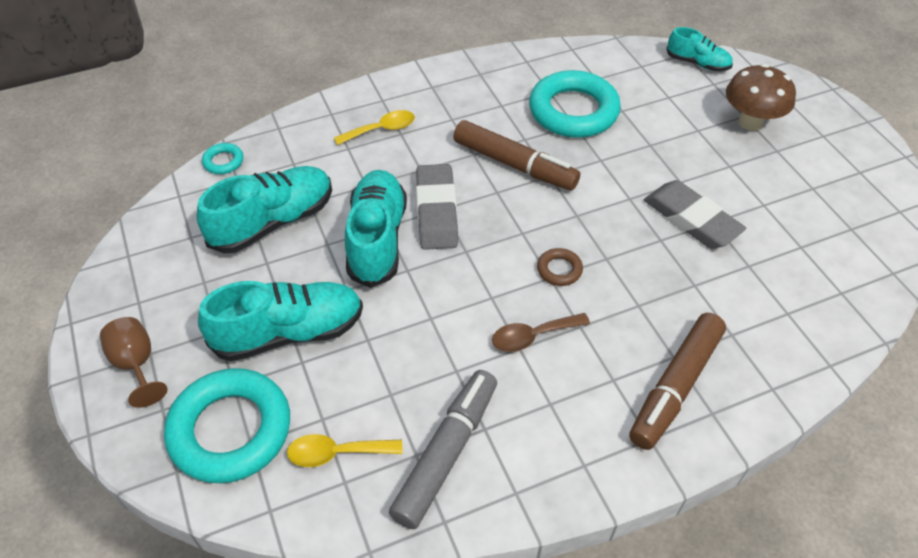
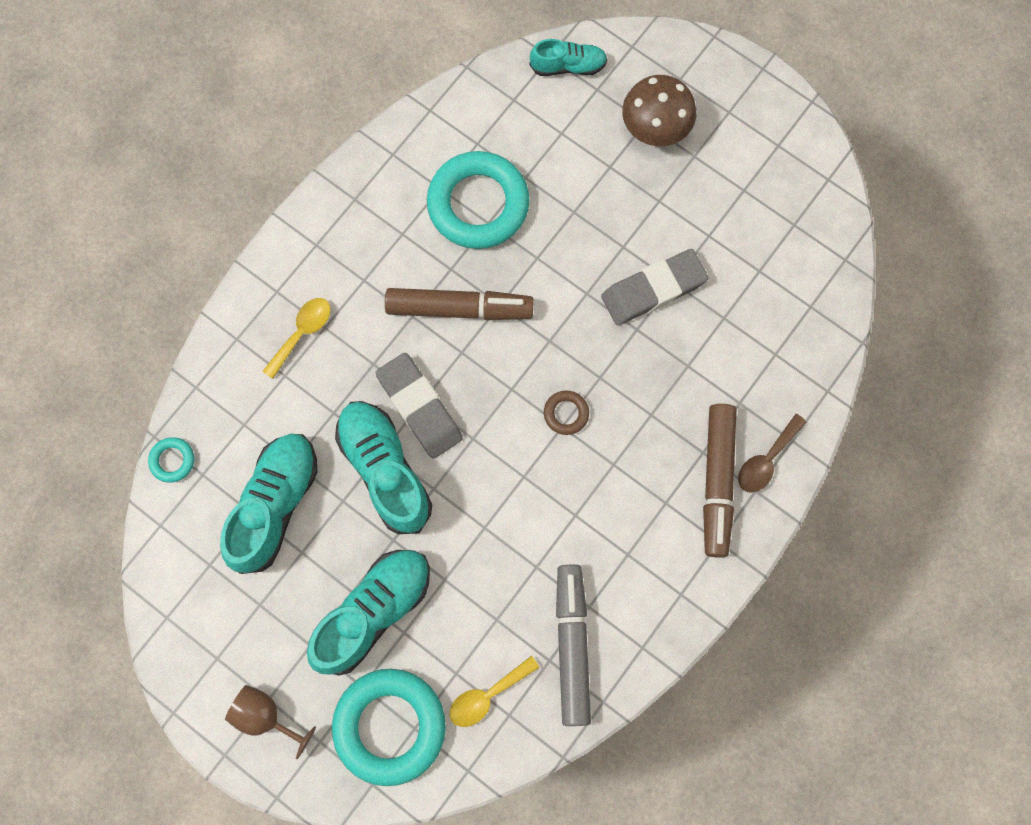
camera: 30 degrees left, 25 degrees up
brown spoon [492,313,590,352] -> brown spoon moved to [738,414,806,493]
grey eraser [644,180,746,249] -> grey eraser turned 45 degrees counterclockwise [601,249,708,325]

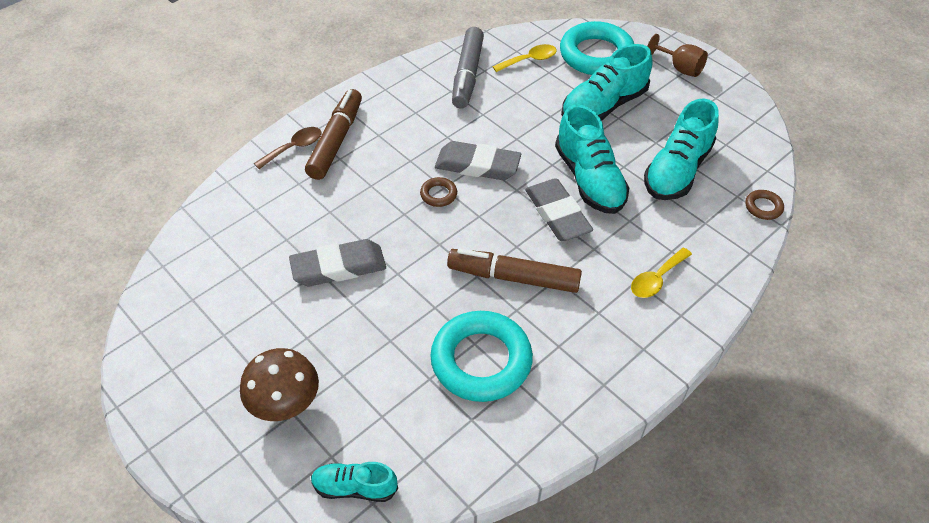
camera: 170 degrees left, 25 degrees down
turquoise ring [148,437,194,483] -> brown ring [745,190,784,220]
none -> grey eraser [435,141,521,180]

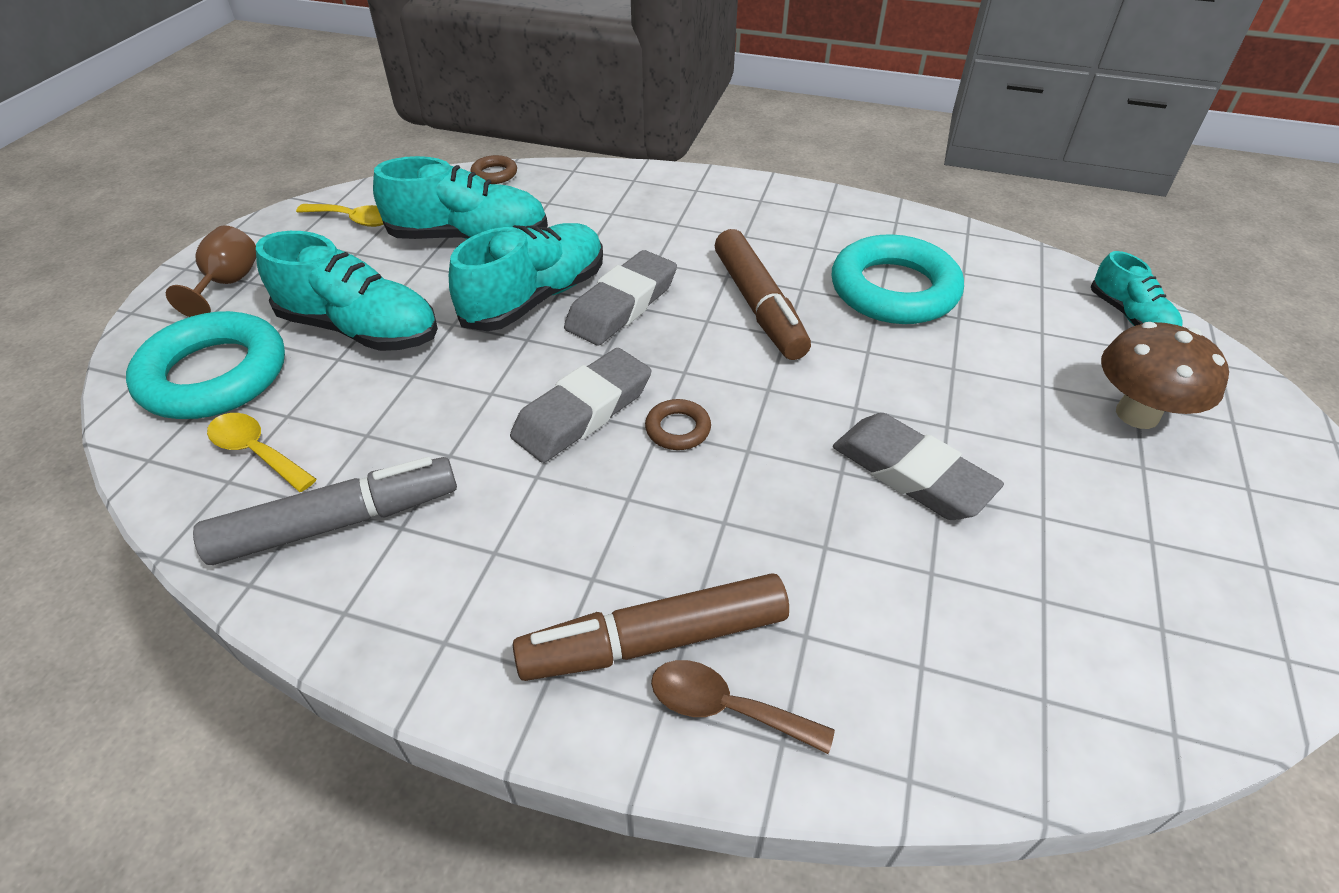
camera: 120 degrees left, 5 degrees down
grey eraser [435,141,521,180] -> grey eraser turned 60 degrees clockwise [510,348,651,463]
yellow spoon [631,248,692,298] -> yellow spoon moved to [296,204,384,227]

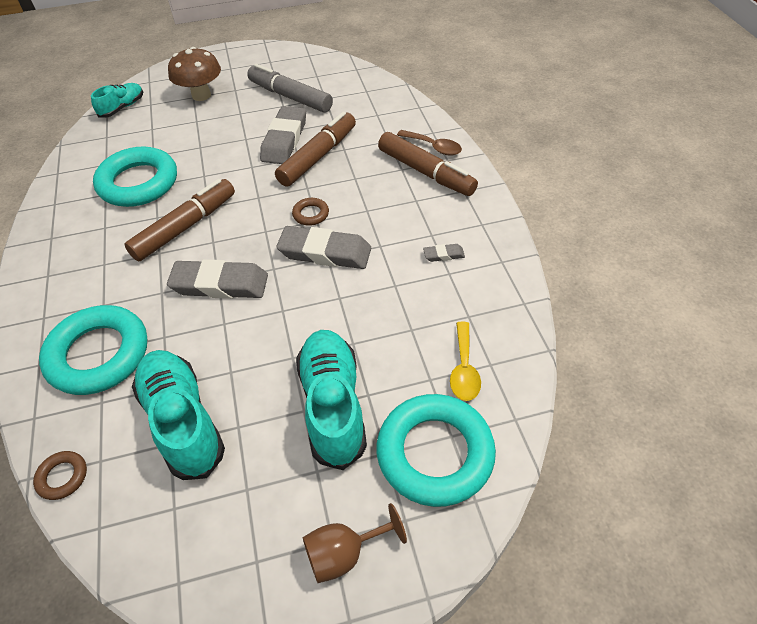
camera: 120 degrees left, 5 degrees up
grey marker [193,457,457,565] -> grey marker moved to [247,64,333,113]
yellow spoon [296,204,384,227] -> none
turquoise shoe [449,223,603,331] -> none
brown spoon [651,660,835,754] -> brown spoon turned 45 degrees counterclockwise [397,130,462,156]
none -> turquoise ring [39,305,147,395]
none -> brown marker [275,111,356,187]
none -> grey eraser [423,244,465,262]

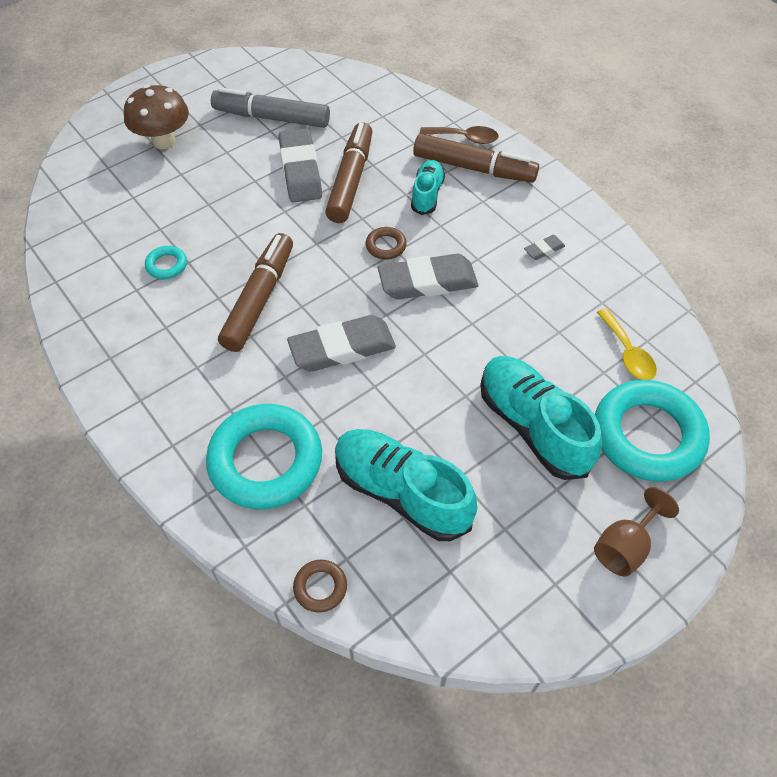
camera: 25 degrees left, 5 degrees up
turquoise shoe [91,83,143,118] -> turquoise shoe moved to [411,160,445,215]
turquoise ring [93,147,177,207] -> turquoise ring [145,246,187,279], size x0.43

